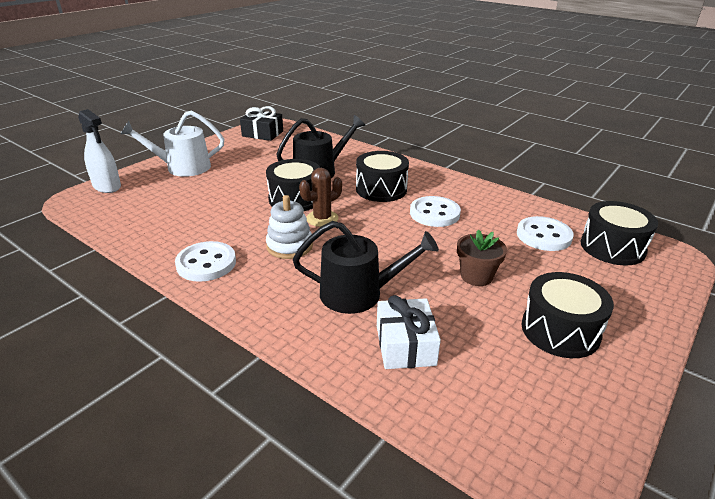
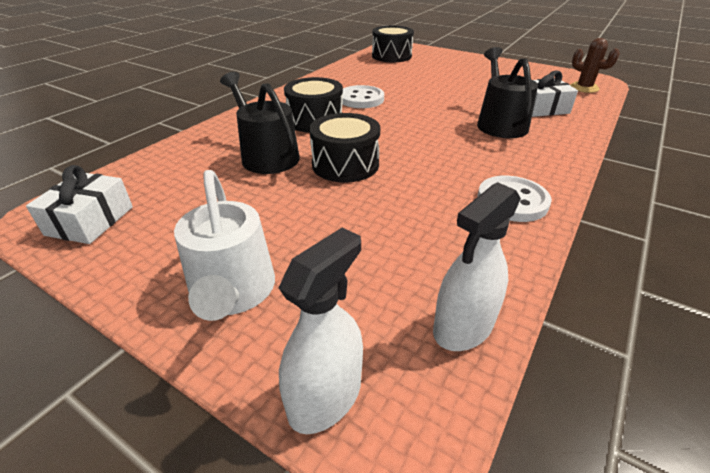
camera: 95 degrees left, 5 degrees up
black gift [240,106,283,141] -> white gift [26,165,133,244]
white stacking toy [266,195,313,259] -> none
brown cactus [299,168,342,227] -> brown cactus moved to [570,38,620,93]
brown flower pot [457,230,507,286] -> none
white button [517,216,574,251] -> none
black drum [522,272,614,358] -> none
none -> white spray bottle [433,182,521,351]

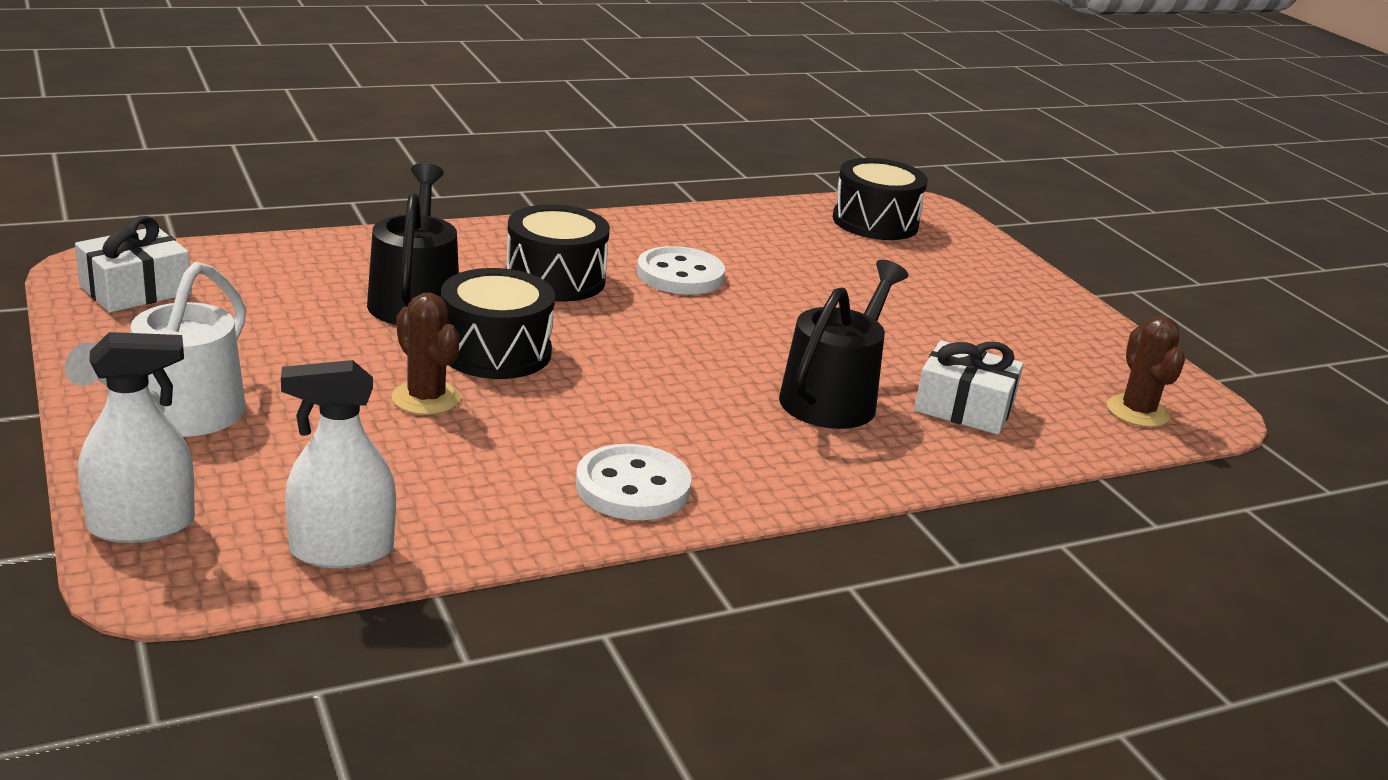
camera: 30 degrees right, 10 degrees down
none -> brown cactus [392,293,461,415]

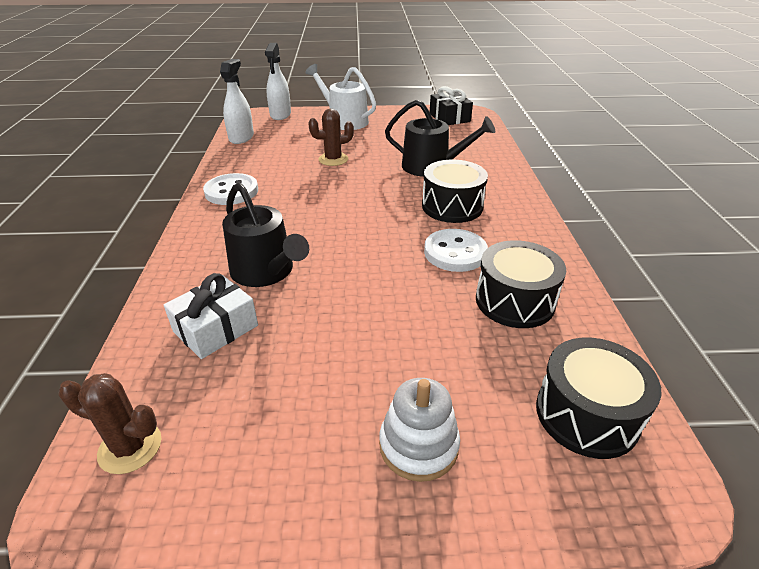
camera: 115 degrees right, 10 degrees up
white gift [75,216,192,313] -> black gift [430,86,473,125]
black drum [441,268,555,379] -> black drum moved to [476,240,566,328]
none -> white stacking toy [379,378,460,482]

